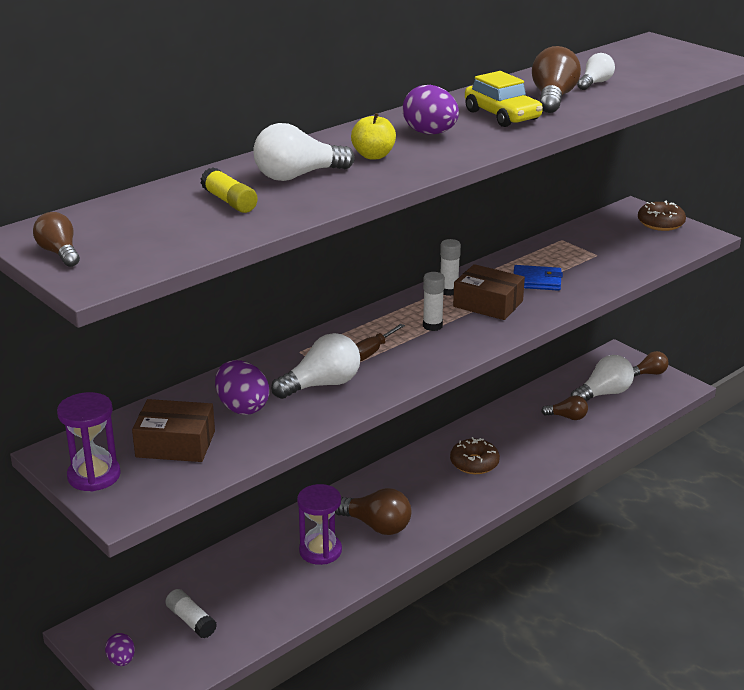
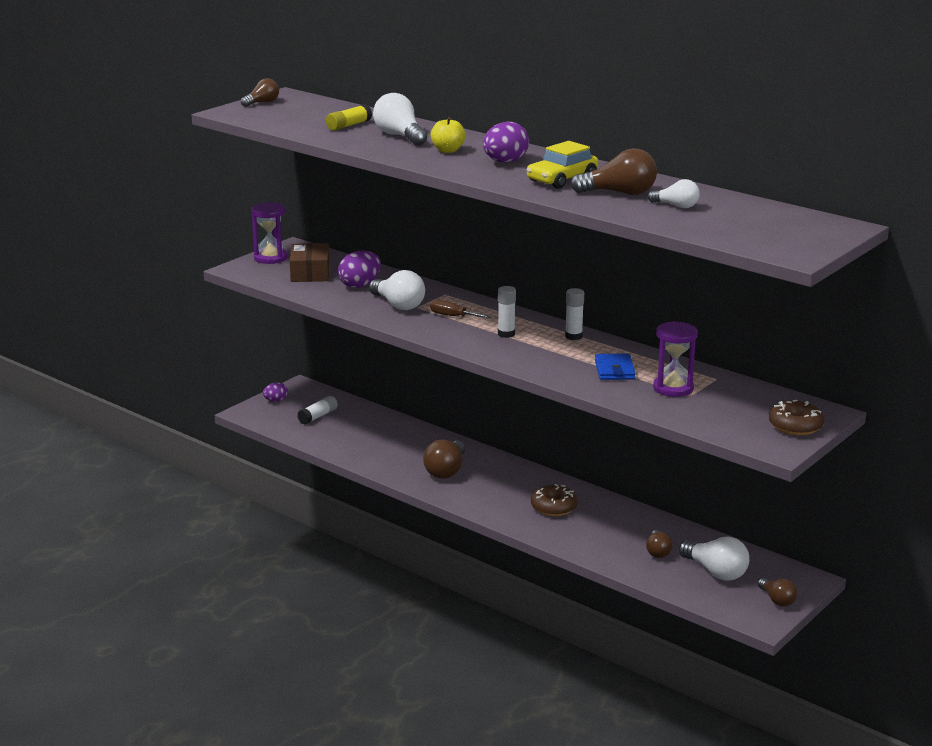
camera: 80 degrees right, 5 degrees down
purple hourglass [297,484,342,565] -> purple hourglass moved to [653,321,698,397]
brown box [453,264,525,320] -> none

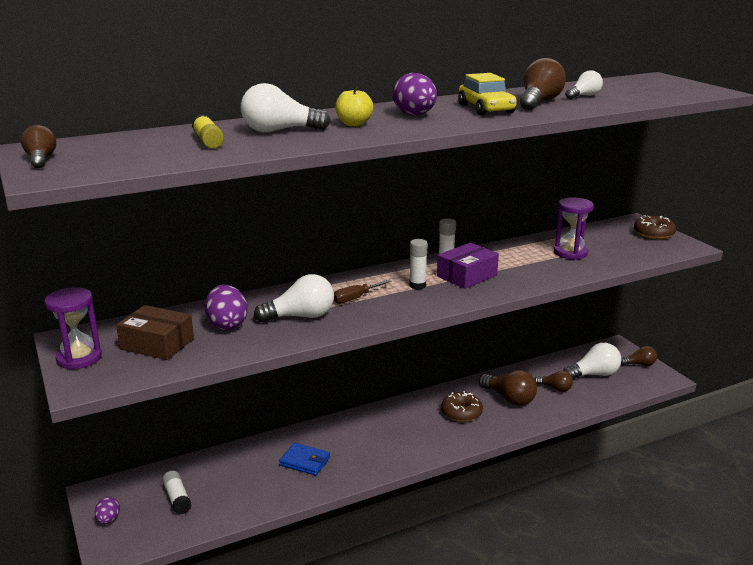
camera: 65 degrees left, 0 degrees up
brown light bulb [423,440,465,479] -> brown light bulb moved to [479,370,537,406]
blue wallet [595,353,636,380] -> blue wallet moved to [279,443,330,476]
none -> purple box [437,243,499,289]

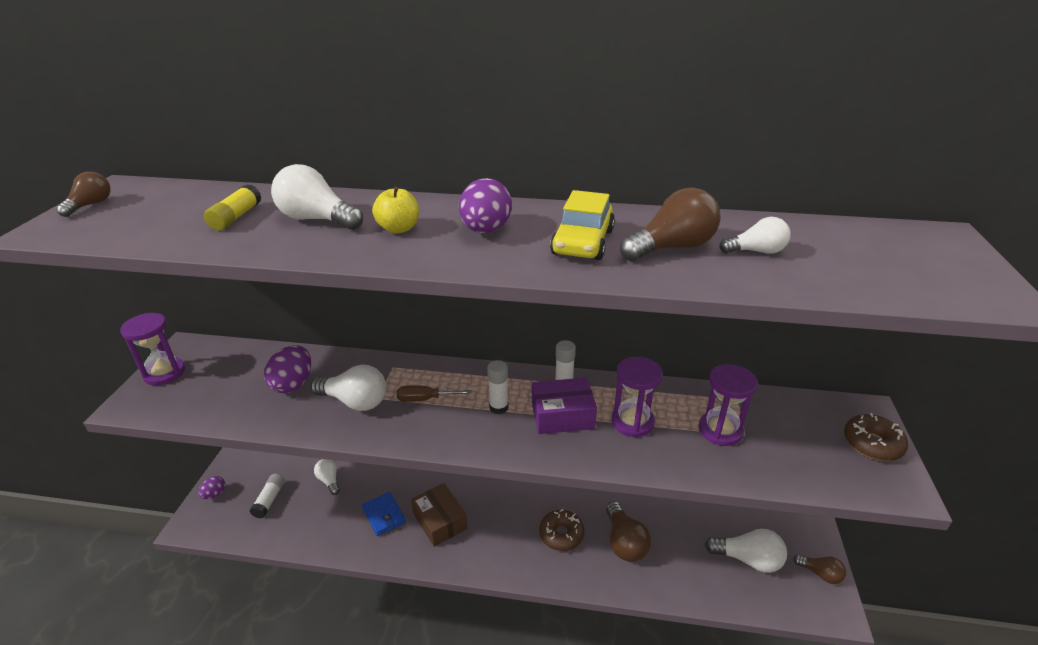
camera: 35 degrees right, 10 degrees up
brown box [116,305,194,360] -> brown box moved to [411,483,468,547]
brown light bulb [534,371,573,392] -> none
none -> white light bulb [314,459,340,495]
none -> purple hourglass [612,357,663,437]

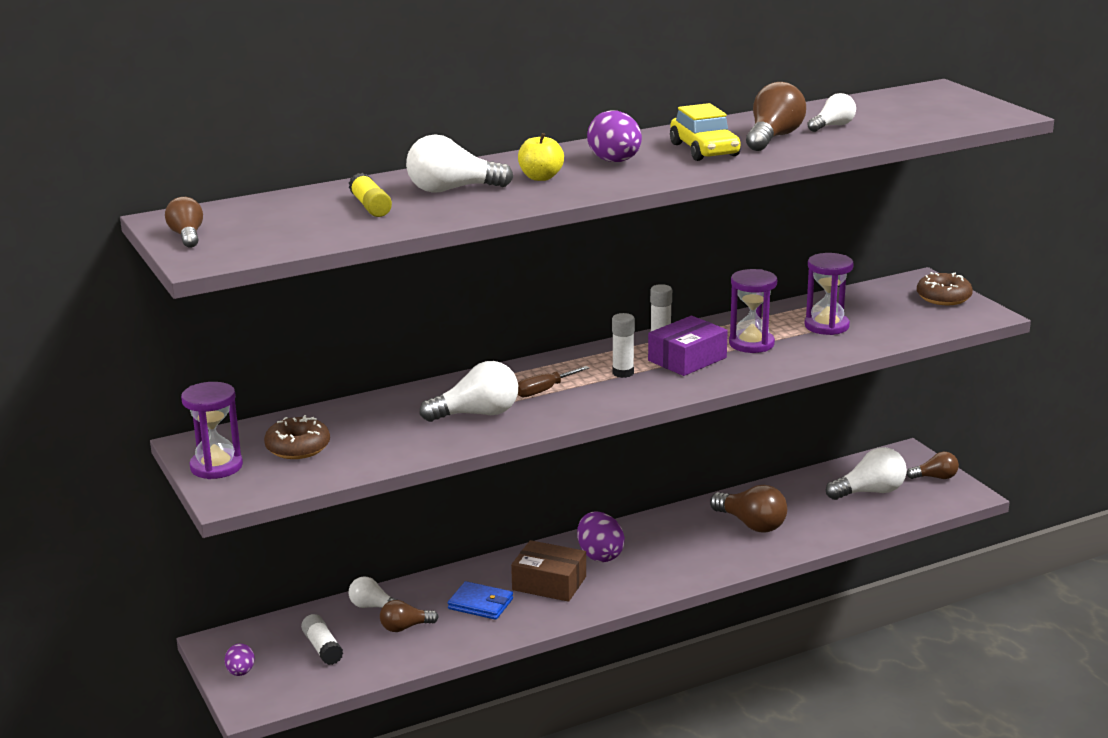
camera: 35 degrees left, 10 degrees down
purple egg [264,345,311,393] -> purple egg moved to [577,511,625,562]
brown donut [539,509,584,551] -> brown donut moved to [264,415,330,459]
none -> brown light bulb [380,600,438,632]

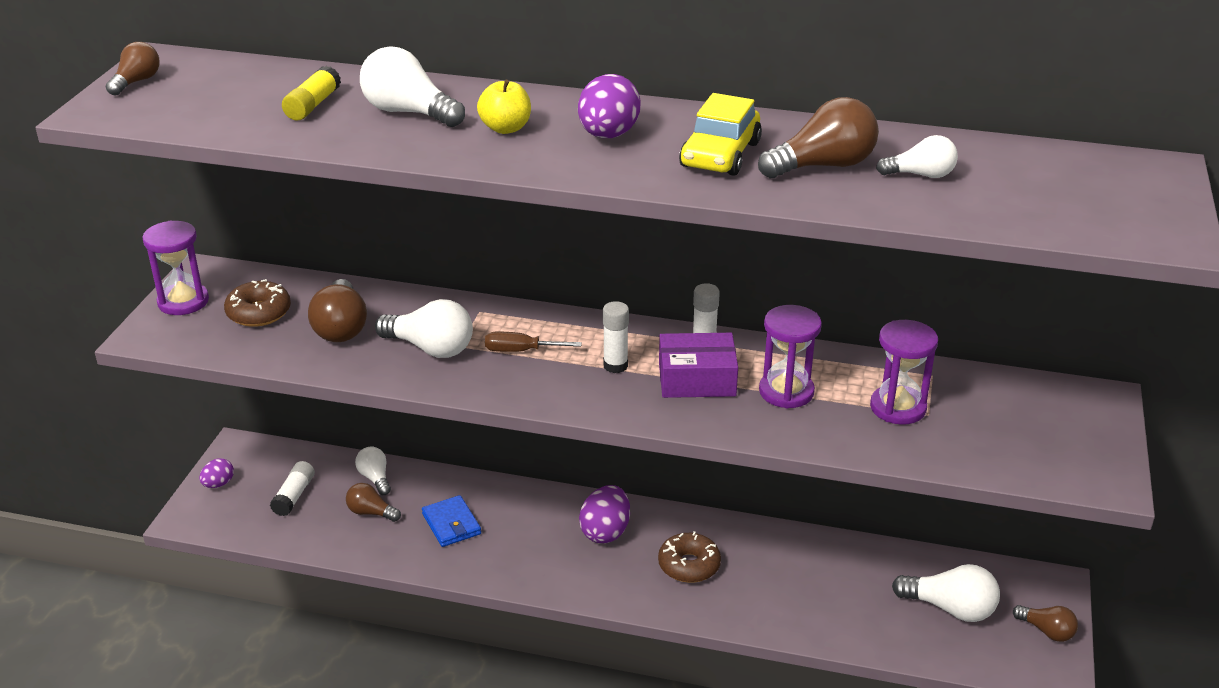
camera: 40 degrees right, 10 degrees up
brown box [511,540,586,602] -> none
brown light bulb [710,485,787,533] -> brown light bulb moved to [308,279,367,342]
brown donut [917,272,973,305] -> brown donut moved to [658,531,721,583]

